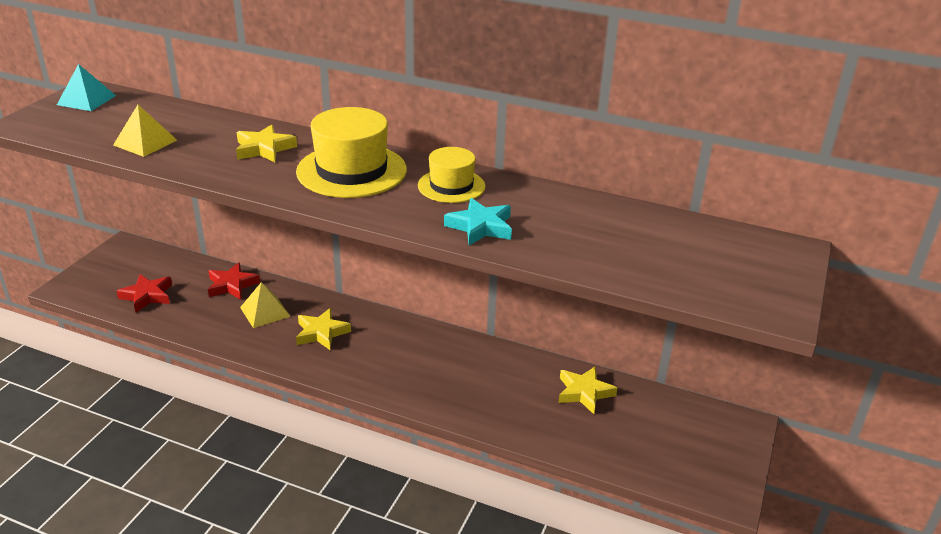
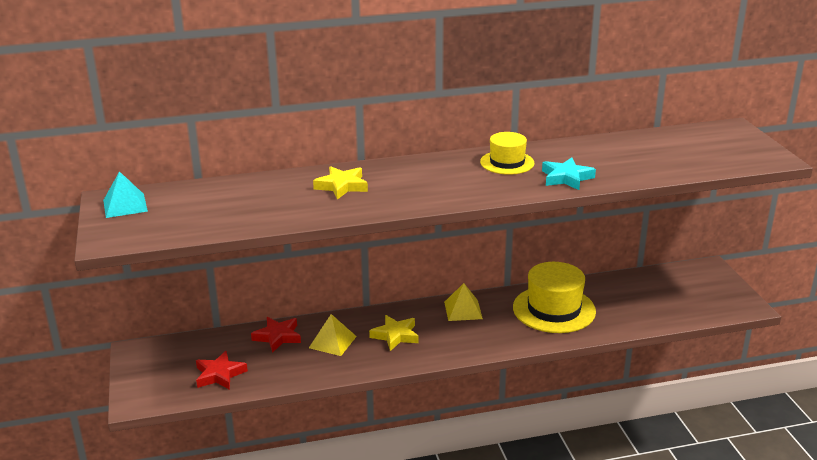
camera: 35 degrees left, 5 degrees down
yellow pyramid [113,105,177,157] -> yellow pyramid moved to [444,283,483,321]
yellow hat [296,107,407,198] -> yellow hat moved to [513,262,596,333]
yellow star [558,366,617,414] -> none

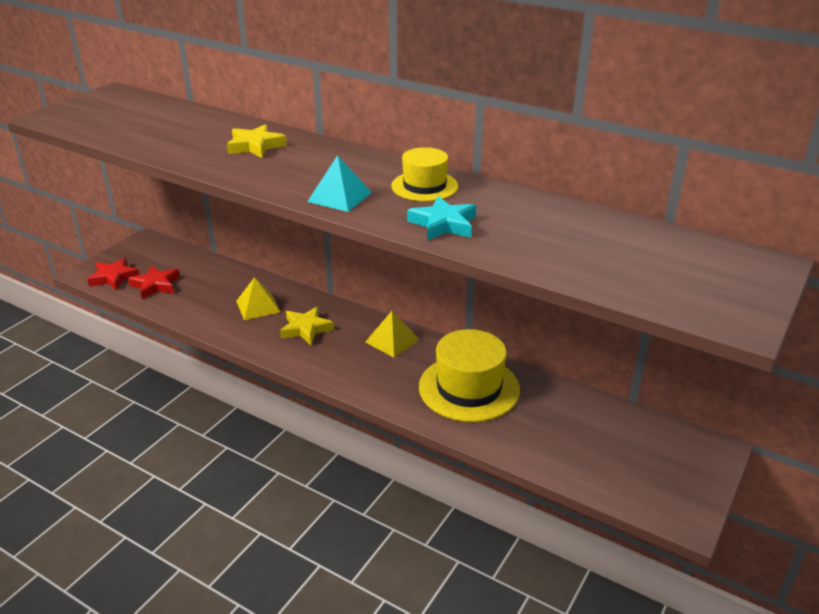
camera: 45 degrees right, 5 degrees up
turquoise pyramid [103,171,148,218] -> turquoise pyramid moved to [307,155,372,212]
red star [251,317,301,353] -> red star moved to [87,257,140,291]

